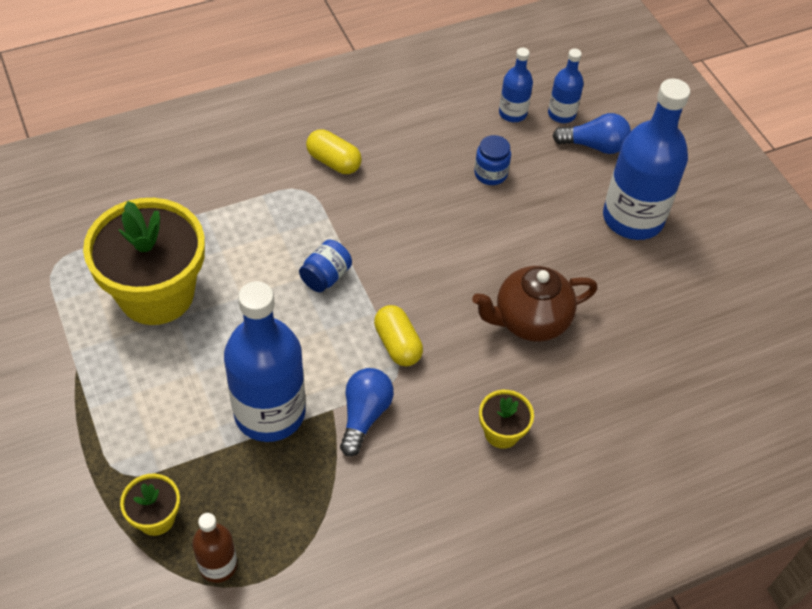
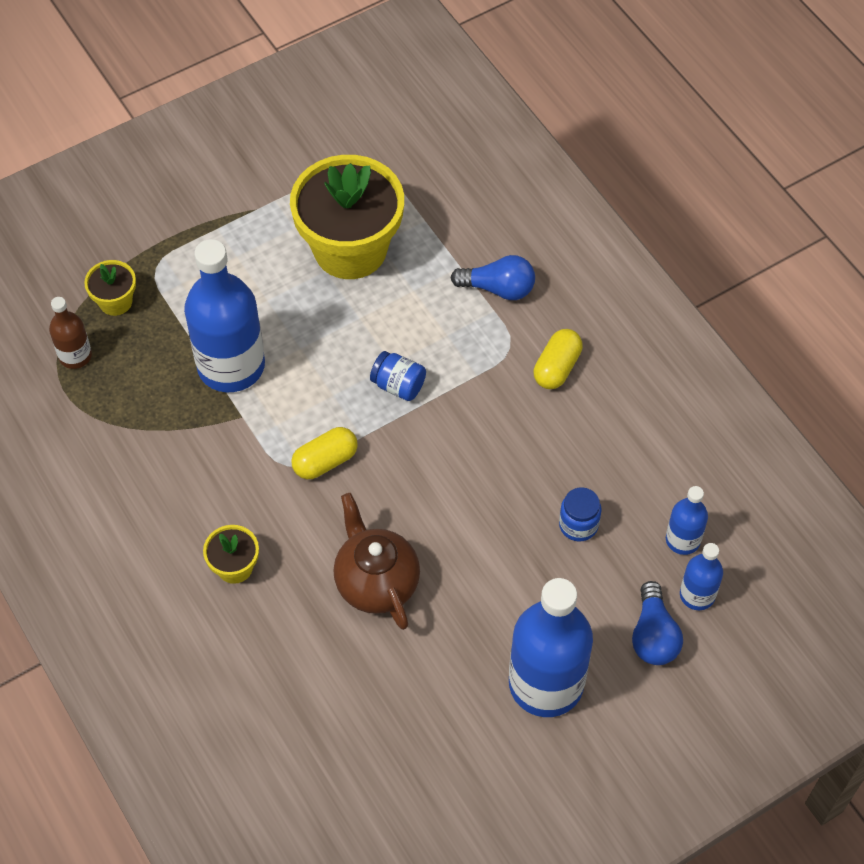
camera: 85 degrees right, 5 degrees up
blue light bulb [340,368,394,456] -> blue light bulb moved to [450,255,535,300]

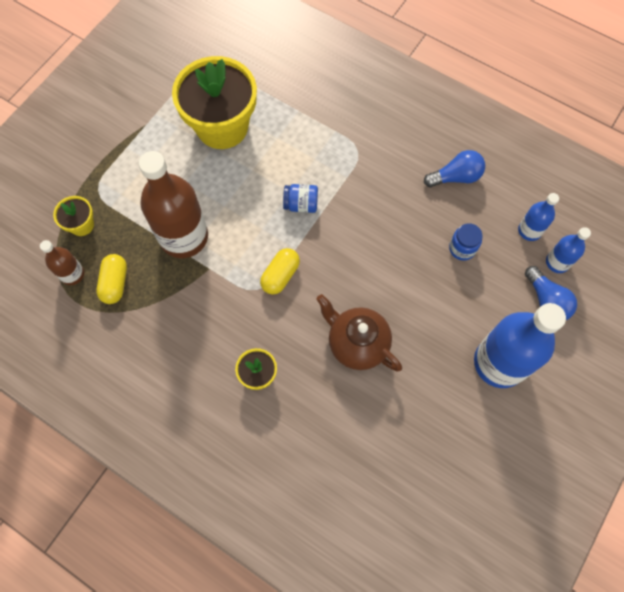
camera: 25 degrees left, 10 degrees up
blue bottle [184,239,265,392] -> brown bottle [139,151,208,258]
blue light bulb [450,255,535,300] -> blue light bulb moved to [424,150,485,187]
yellow capsule [534,329,583,389] -> yellow capsule moved to [96,254,127,304]

